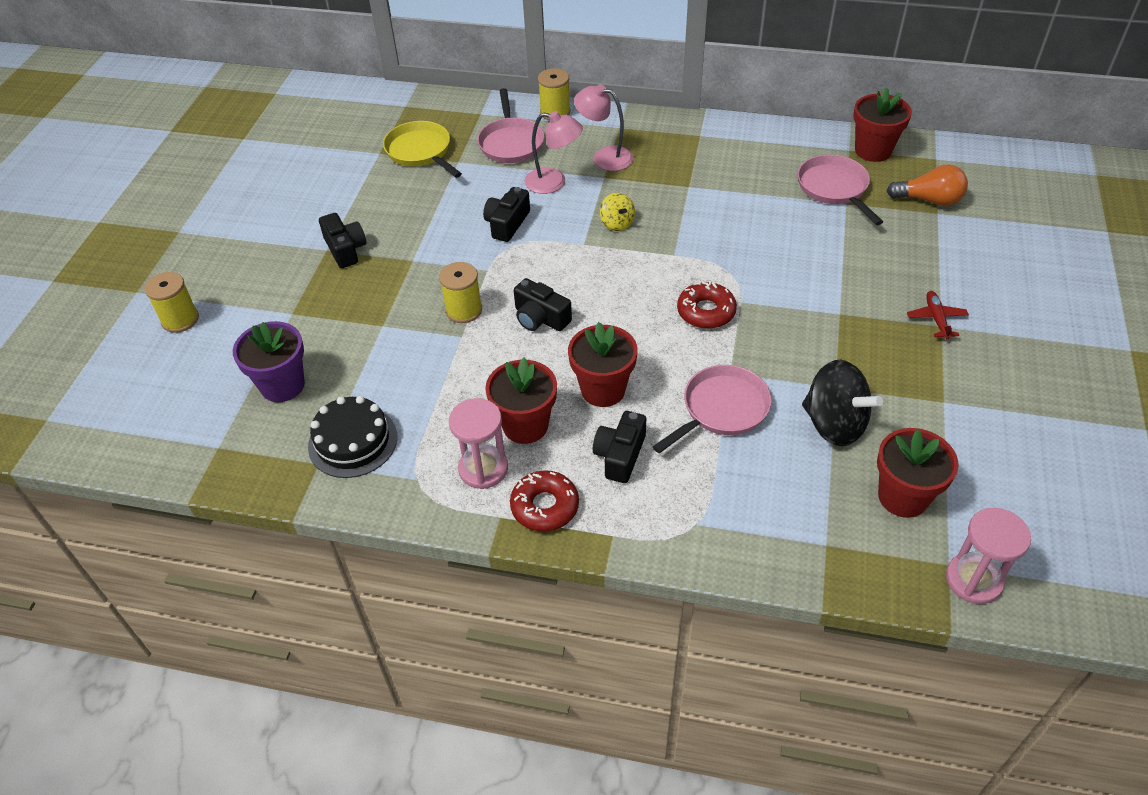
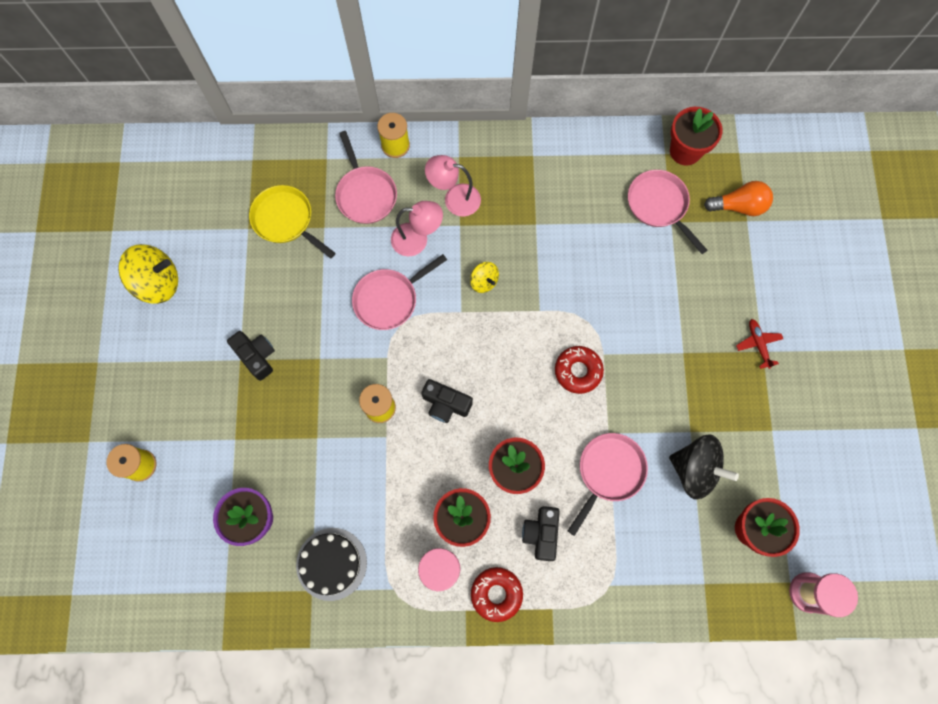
camera: 15 degrees left, 25 degrees up
black camera [483,187,530,242] -> pink pan [352,254,447,330]
none -> yellow spinning top [118,244,178,304]

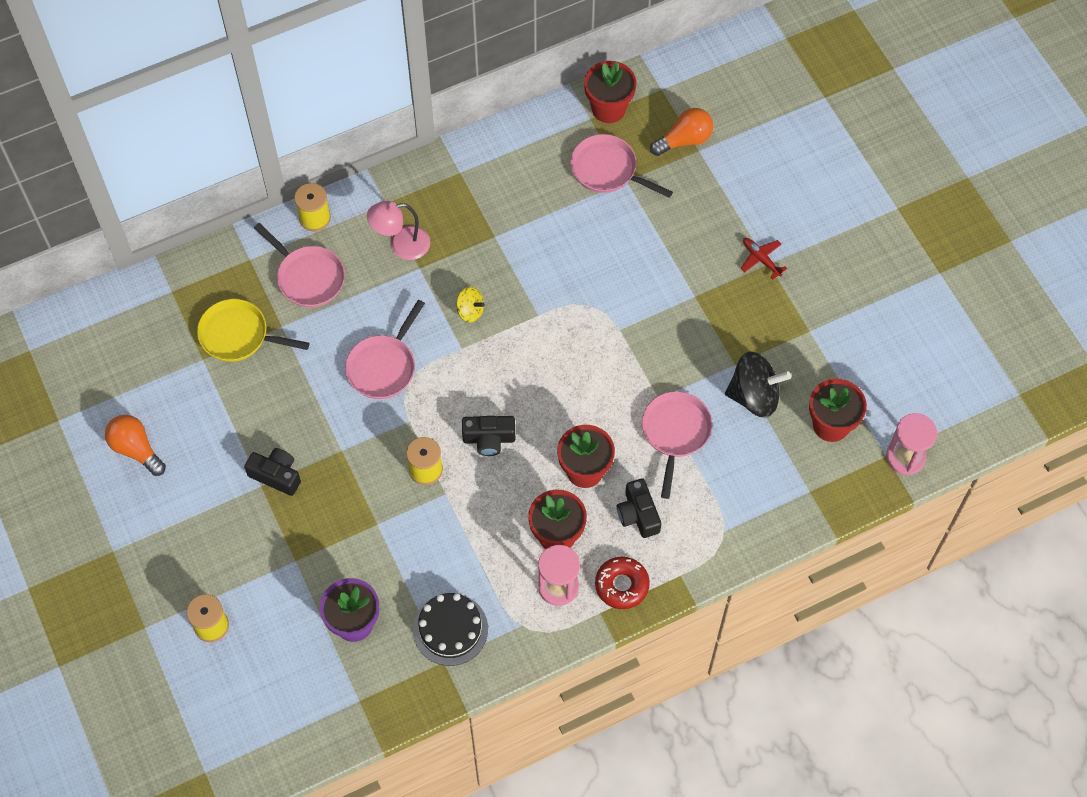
camera: 25 degrees left, 10 degrees down
yellow spinning top [118,244,178,304] -> orange light bulb [105,415,166,476]
pink lamp [391,201,443,257] -> none
red donut [555,346,604,394] -> none

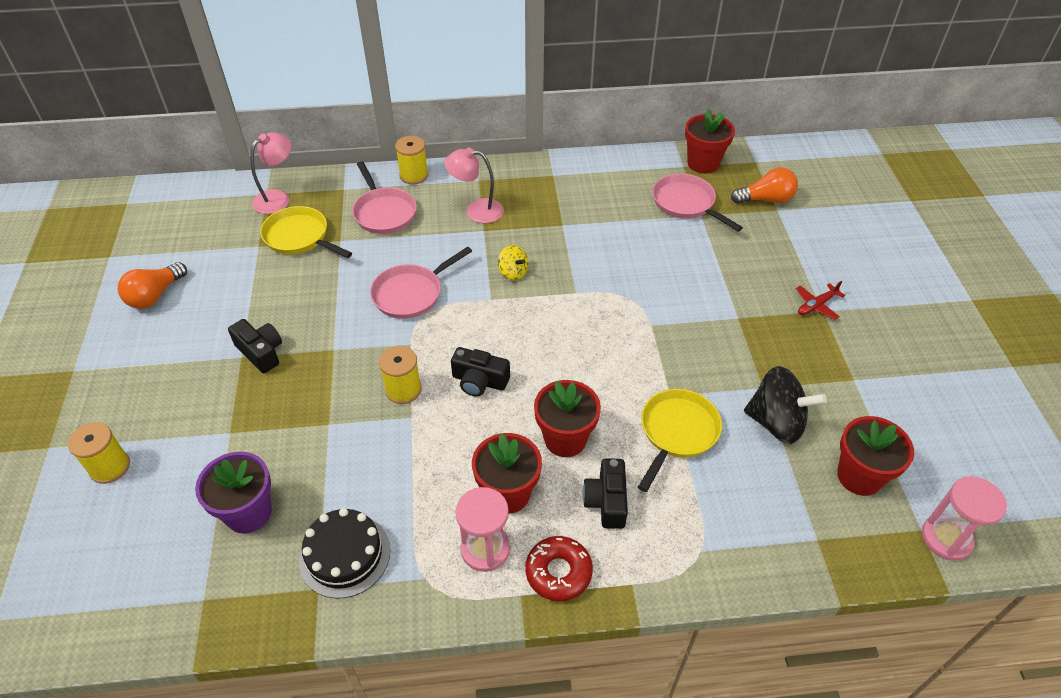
camera: 20 degrees right, 15 degrees down
orange light bulb [105,415,166,476] -> orange light bulb turned 120 degrees counterclockwise [118,262,187,309]
pink pan [642,391,713,499] -> yellow pan [638,389,722,492]
red plane [741,238,787,280] -> red plane turned 105 degrees counterclockwise [796,281,845,320]
none -> pink lamp [250,132,292,214]

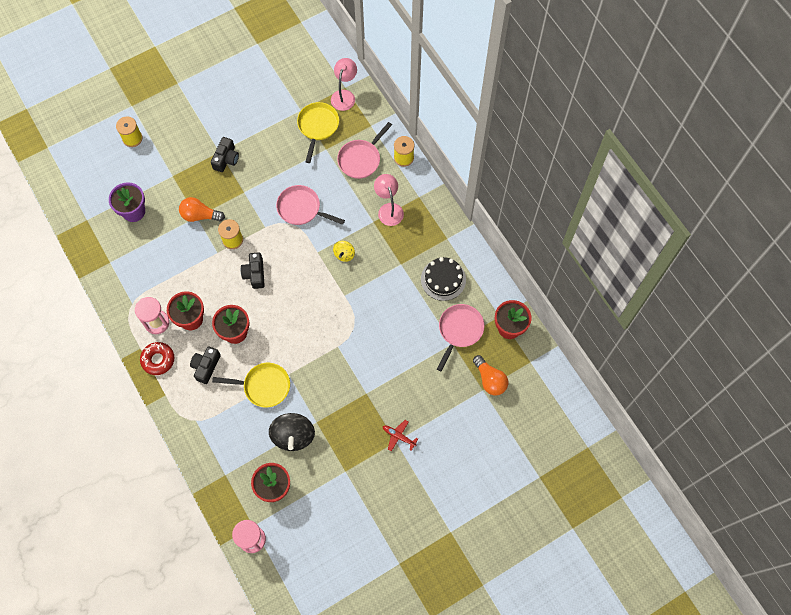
camera: 65 degrees right, 20 degrees up
orange light bulb [118,262,187,309] -> orange light bulb moved to [179,197,225,222]
pink lamp [250,132,292,214] -> pink lamp turned 90 degrees counterclockwise [331,58,357,111]
black cake [299,508,390,599] -> black cake moved to [421,257,466,301]
black camera [583,458,628,529] -> black camera turned 45 degrees counterclockwise [190,346,221,384]

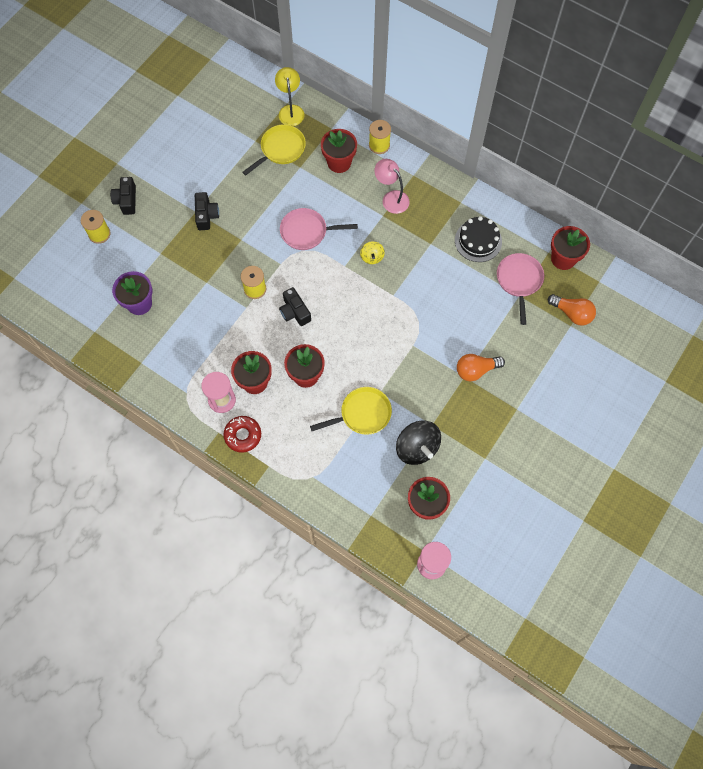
camera: 25 degrees left, 0 degrees up
orange light bulb [179,197,225,222] -> orange light bulb moved to [457,354,505,381]
black camera [190,346,221,384] -> black camera moved to [110,177,136,215]
yellow pan [297,102,339,163] -> yellow pan turned 60 degrees clockwise [243,124,306,175]
pink lamp [331,58,357,111] -> yellow lamp [275,67,304,126]
pink pan [337,122,392,179] -> red flower pot [321,129,357,173]
red plane [383,420,418,452] -> none

